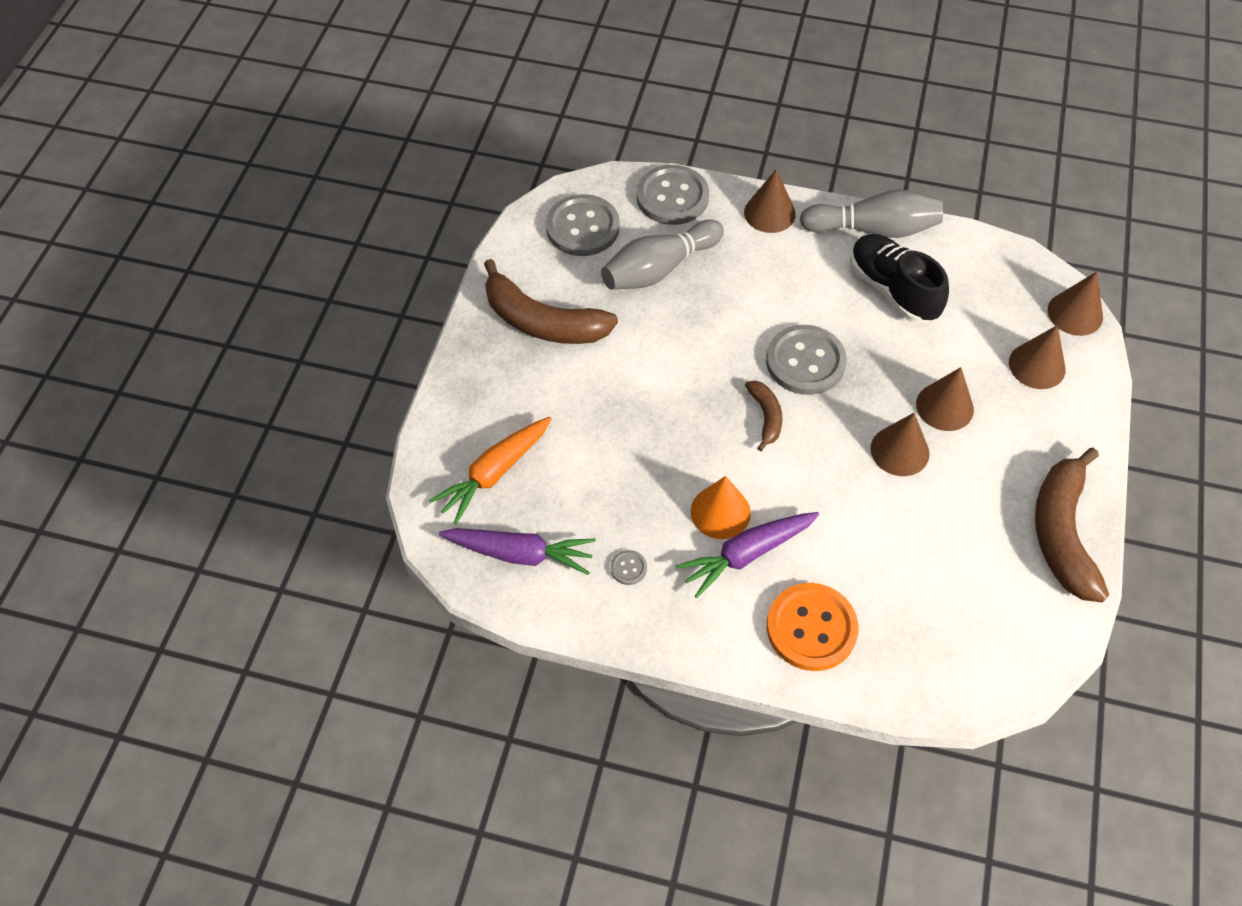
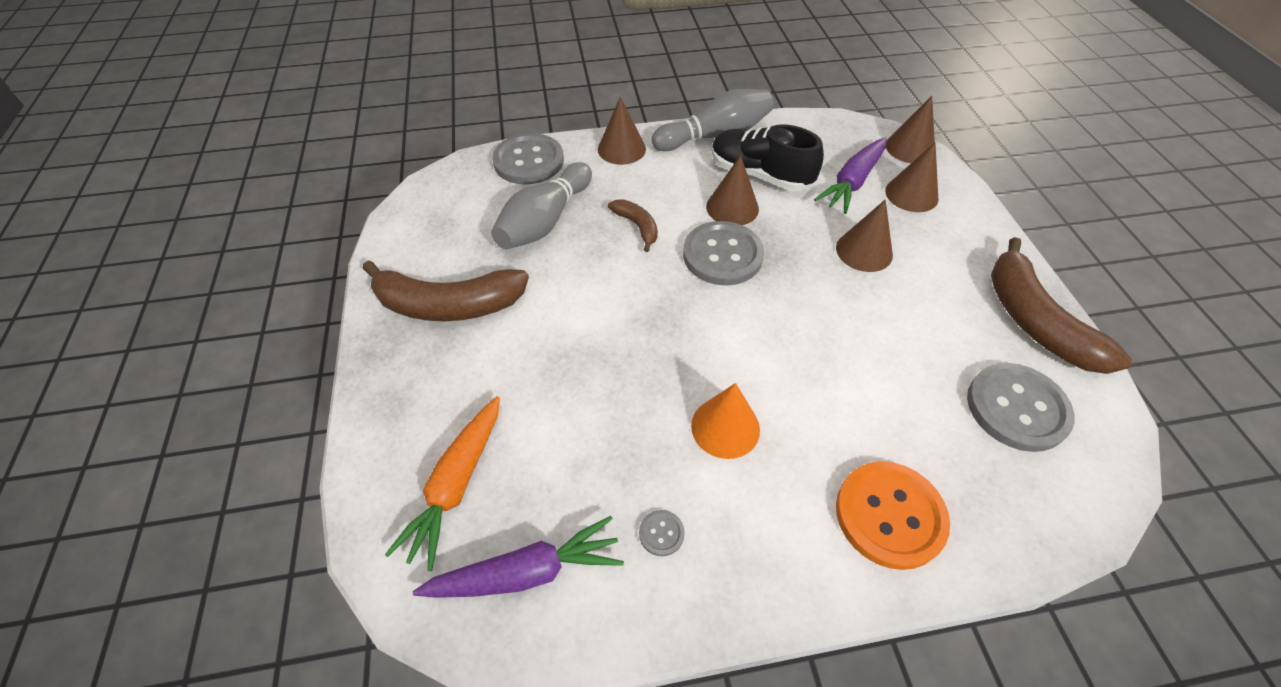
camera: 25 degrees left, 5 degrees down
grey button [546,194,620,256] -> grey button moved to [967,363,1075,452]
purple carrot [675,512,819,598] -> purple carrot moved to [814,138,887,214]
brown banana [745,381,782,451] -> brown banana moved to [608,199,658,252]
brown cone [871,413,929,476] -> brown cone moved to [706,155,759,225]

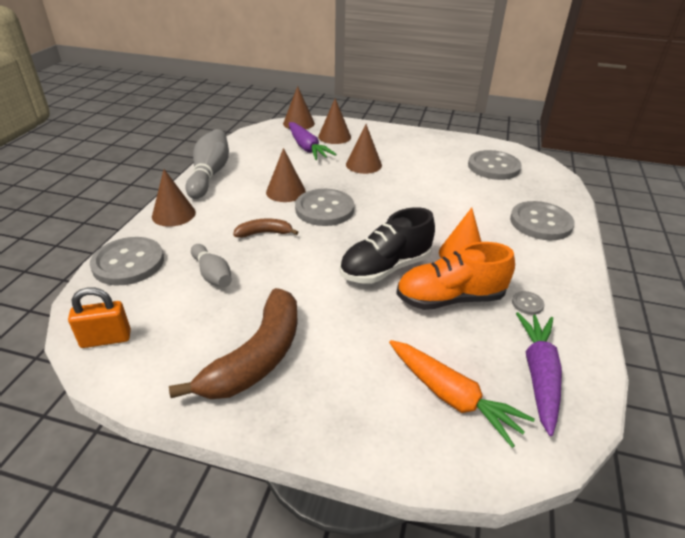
camera: 65 degrees left, 15 degrees down
grey bowling pin [491,162,592,249] -> grey bowling pin [191,244,232,287], size x0.61
black shoe [711,124,824,191] -> black shoe moved to [340,207,435,284]
orange button [836,461,950,570] -> grey button [510,201,575,240]
brown banana [991,237,1132,374] -> none
none -> orange padlock [68,287,131,348]
none -> orange shoe [396,242,515,310]

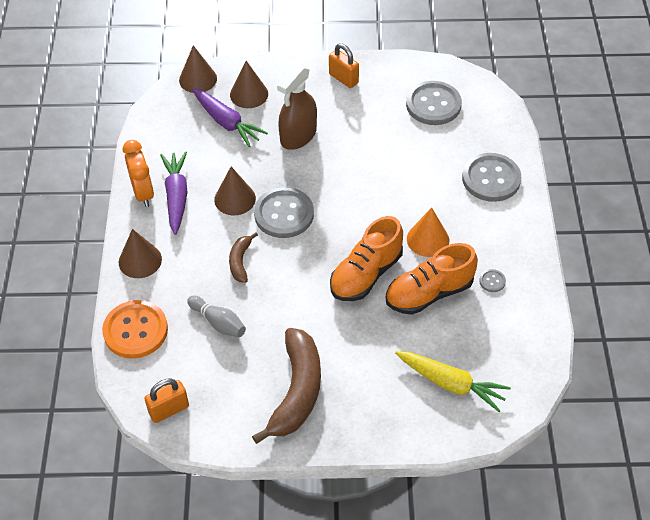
camera: 15 degrees left, 15 degrees up
grey button [90,237,164,285] -> orange button [102,300,168,359]
grey bowling pin [186,129,229,199] -> orange clock [123,140,154,207]
brown banana [233,218,298,238] -> brown banana turned 60 degrees counterclockwise [229,232,258,283]
black shoe [340,207,435,284] -> orange shoe [330,216,403,301]
brown cone [346,124,382,174] -> brown spray bottle [277,64,317,150]
orange carrot [389,340,535,448] -> yellow carrot [395,351,511,412]
purple carrot [516,312,562,436] -> purple carrot moved to [160,151,187,235]
none -> orange padlock [329,43,359,88]

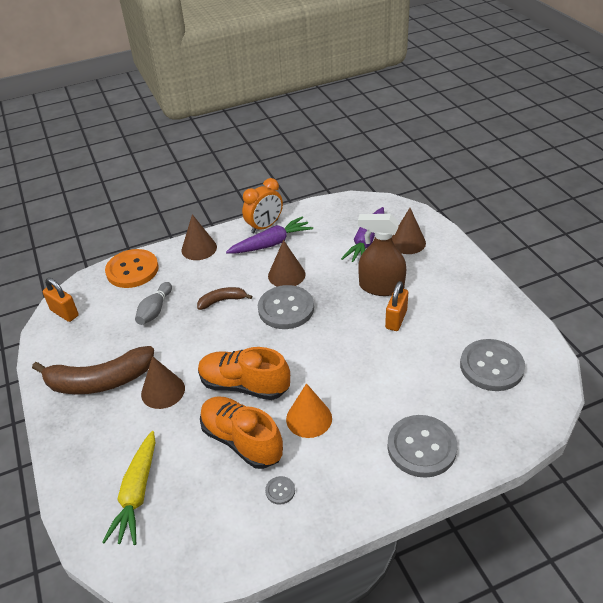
camera: 70 degrees right, 10 degrees down
brown cone [179,45,217,93] -> brown cone moved to [141,356,185,409]
orange padlock [329,43,359,88] -> orange padlock moved to [385,281,408,331]

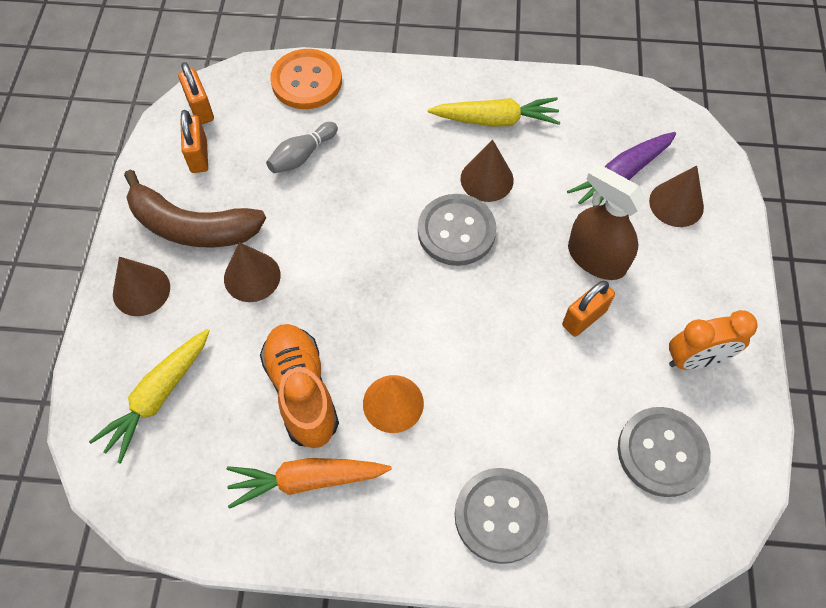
camera: 25 degrees right, 20 degrees up
brown cone [182,214,217,260] -> brown cone moved to [113,257,170,316]
brown banana [197,287,252,310] -> none
orange shoe [198,347,290,400] -> none
purple carrot [226,216,313,253] -> yellow carrot [428,97,561,127]
orange clock [242,178,283,234] -> orange clock moved to [669,310,758,370]
grey button [265,476,295,505] -> orange carrot [227,458,392,509]
none -> orange padlock [180,110,208,173]

